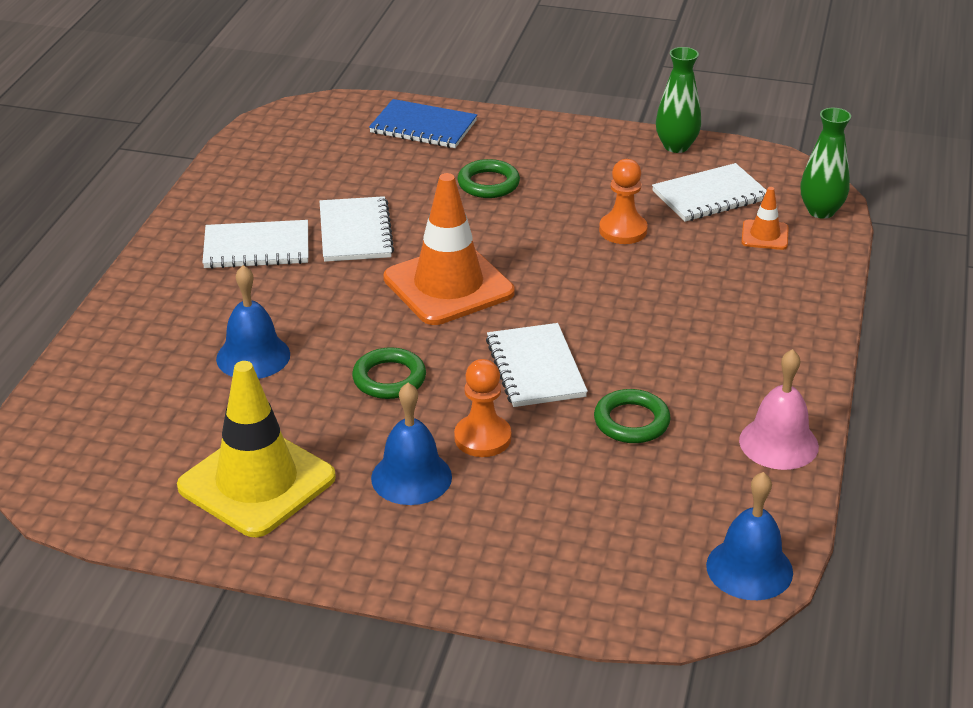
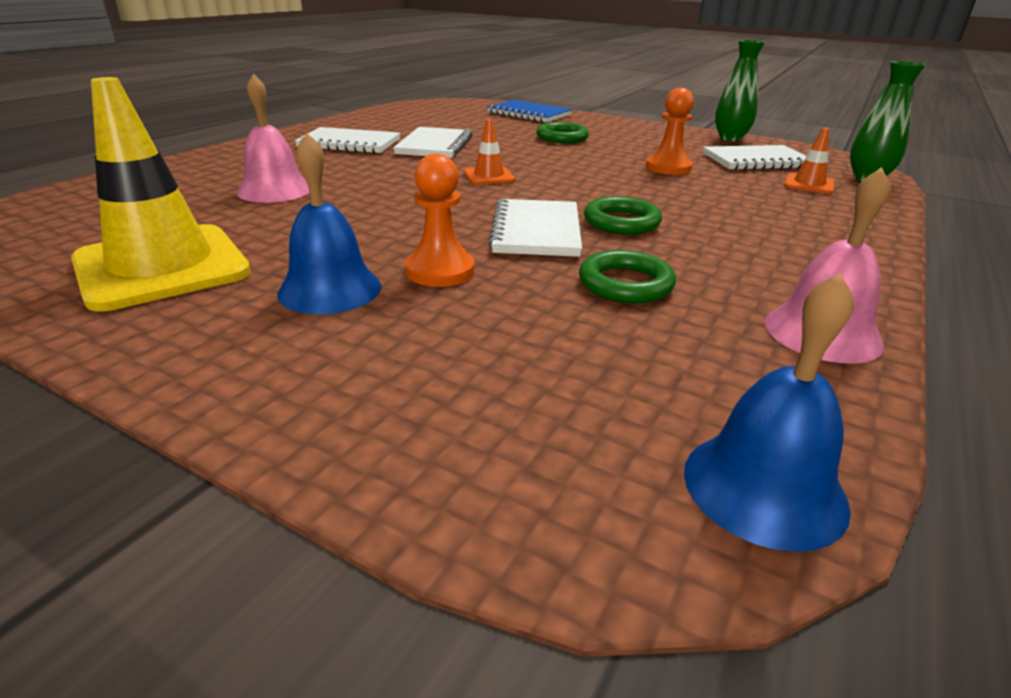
camera: 15 degrees right, 5 degrees down
blue bell [216,265,290,379] -> pink bell [237,74,310,203]
green ring [352,347,426,399] -> green ring moved to [584,196,662,234]
orange traffic cone [383,173,515,325] -> orange traffic cone [464,119,515,184], size x0.46

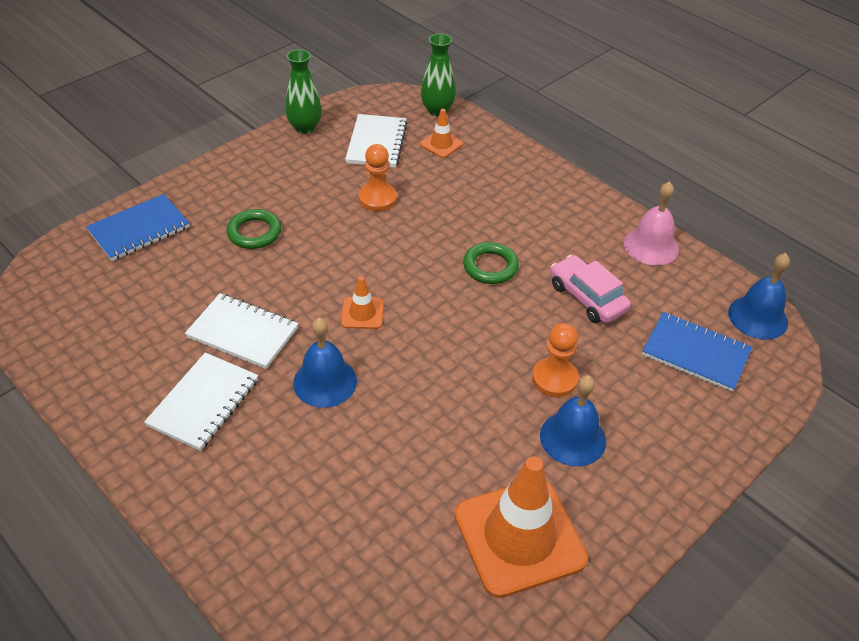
camera: 75 degrees left, 15 degrees up
yellow traffic cone [71,77,251,311] -> orange traffic cone [455,457,588,598]
pink bell [237,74,310,203] -> none
white notebook [489,199,582,257] -> none
green ring [579,250,676,303] -> pink car [550,255,631,323]
none -> blue bell [293,317,357,408]
none -> blue notebook [642,312,752,392]

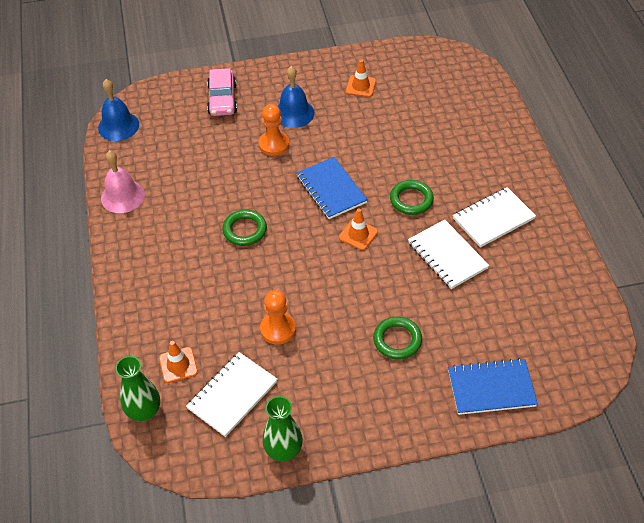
camera: 145 degrees left, 5 degrees up
blue bell [293,317,357,408] -> green ring [390,180,434,215]
orange traffic cone [455,457,588,598] -> orange traffic cone [346,59,376,97], size x0.46
pink car [550,255,631,323] -> pink car moved to [207,68,237,116]
blue notebook [642,312,752,392] -> blue notebook moved to [296,157,368,219]

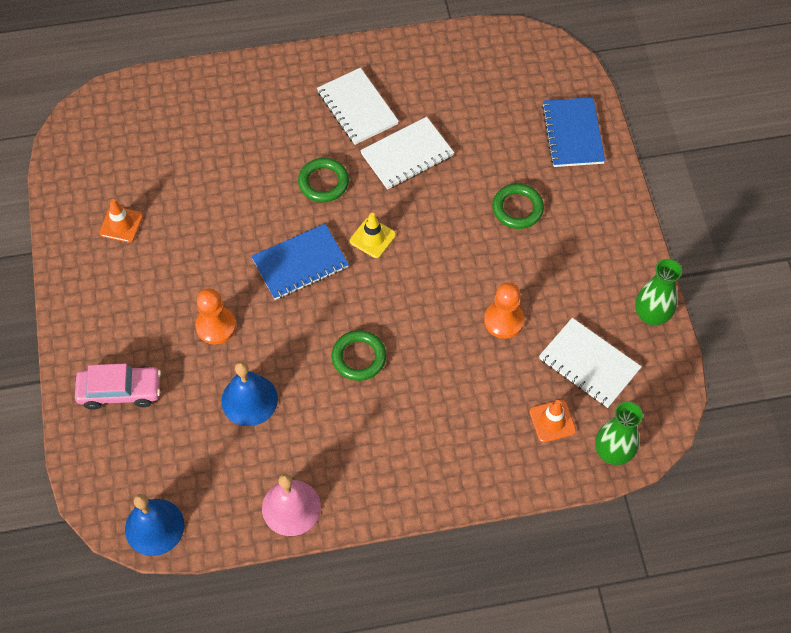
camera: 90 degrees left, 10 degrees up
blue bell [277,66,314,128] -> blue bell moved to [221,361,278,426]
orange traffic cone [339,209,378,250] -> yellow traffic cone [350,213,396,258]

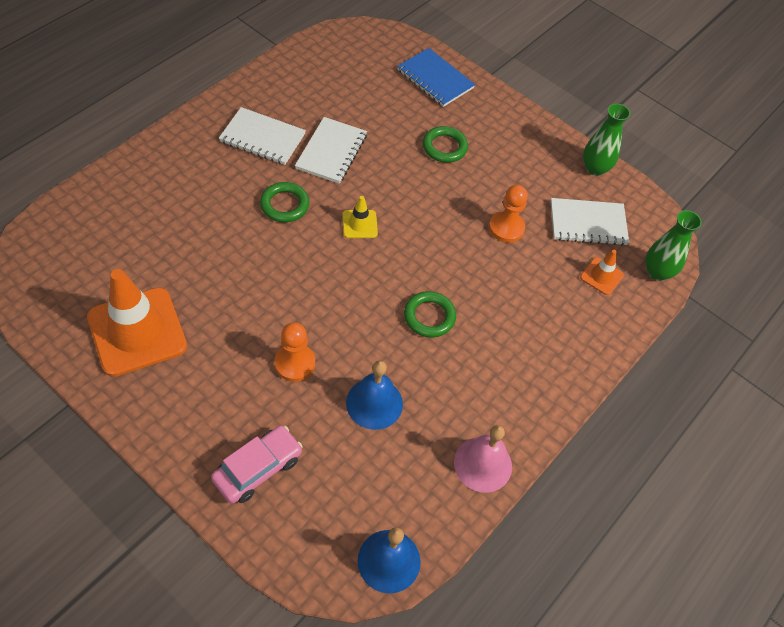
camera: 45 degrees left, 5 degrees down
orange traffic cone [99,199,143,242] -> orange traffic cone [87,269,187,377], size x2.19
blue notebook [251,224,349,300] -> none

